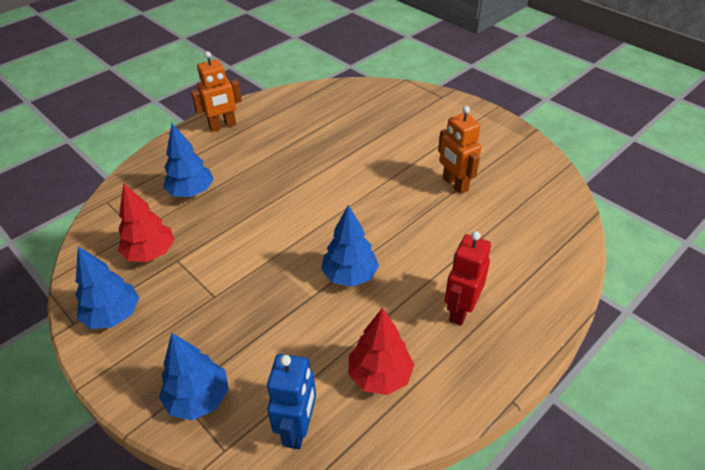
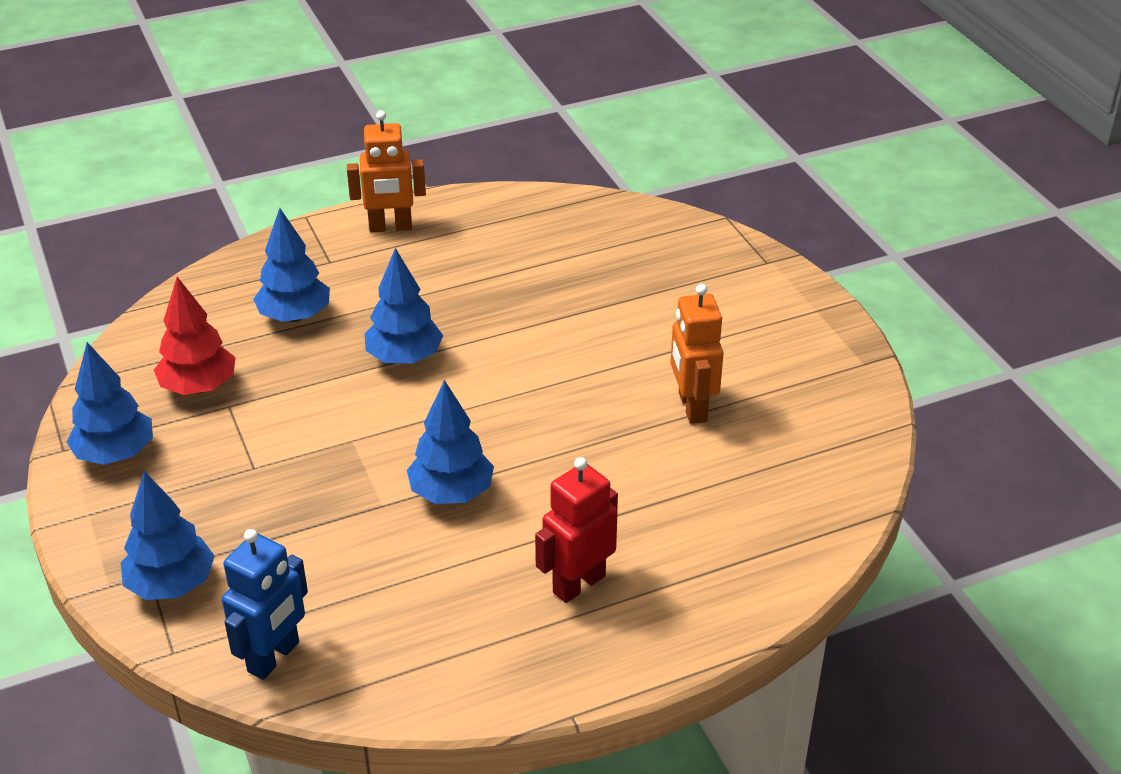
camera: 20 degrees right, 5 degrees down
red tree [348,308,414,395] -> none
none -> blue tree [365,248,443,364]

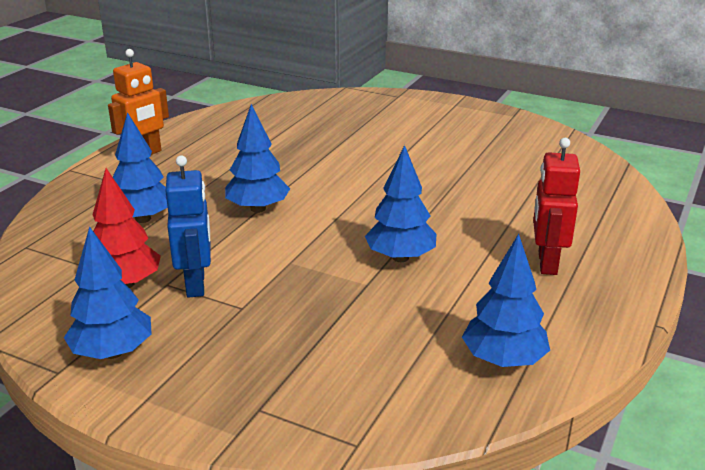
camera: 40 degrees left, 10 degrees down
blue tree [121,471,215,600] -> blue tree moved to [462,234,550,367]
blue robot [222,529,308,680] -> blue robot moved to [165,155,211,298]
orange robot [670,284,724,424] -> none

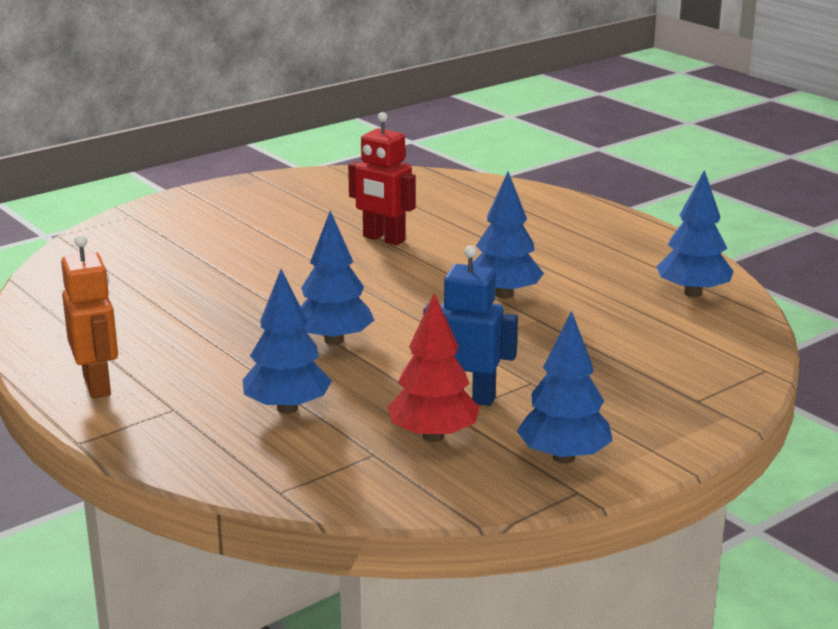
camera: 65 degrees left, 5 degrees down
red robot [533,138,580,275] -> red robot moved to [348,112,416,245]

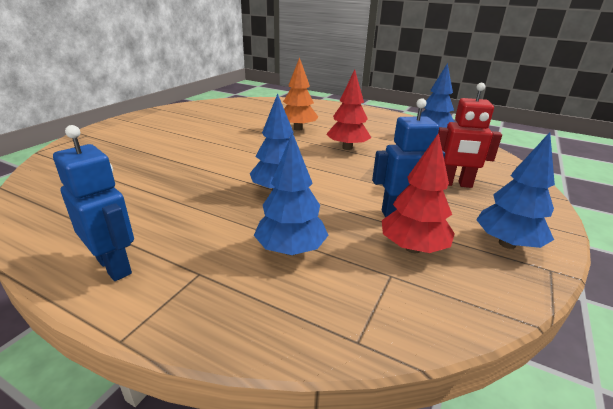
camera: 25 degrees left, 5 degrees up
orange robot [61,235,118,398] -> blue robot [53,125,134,281]
red robot [348,112,416,245] -> red robot moved to [438,83,502,188]
blue tree [472,172,544,299] -> red tree [326,70,371,150]
none -> orange tree [283,57,318,131]

